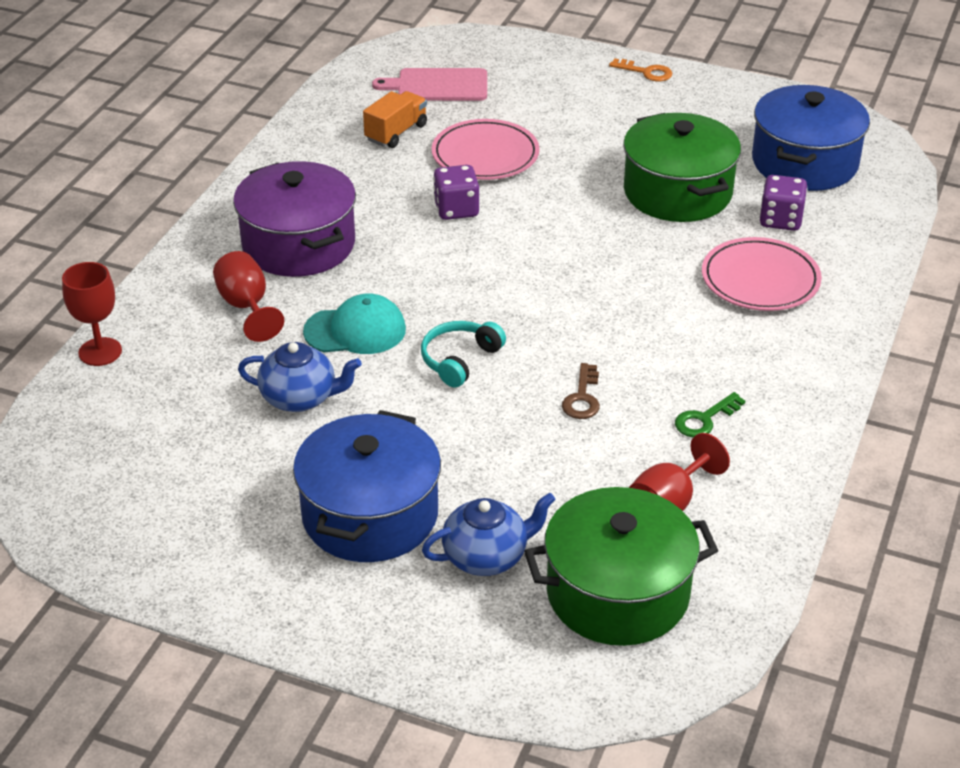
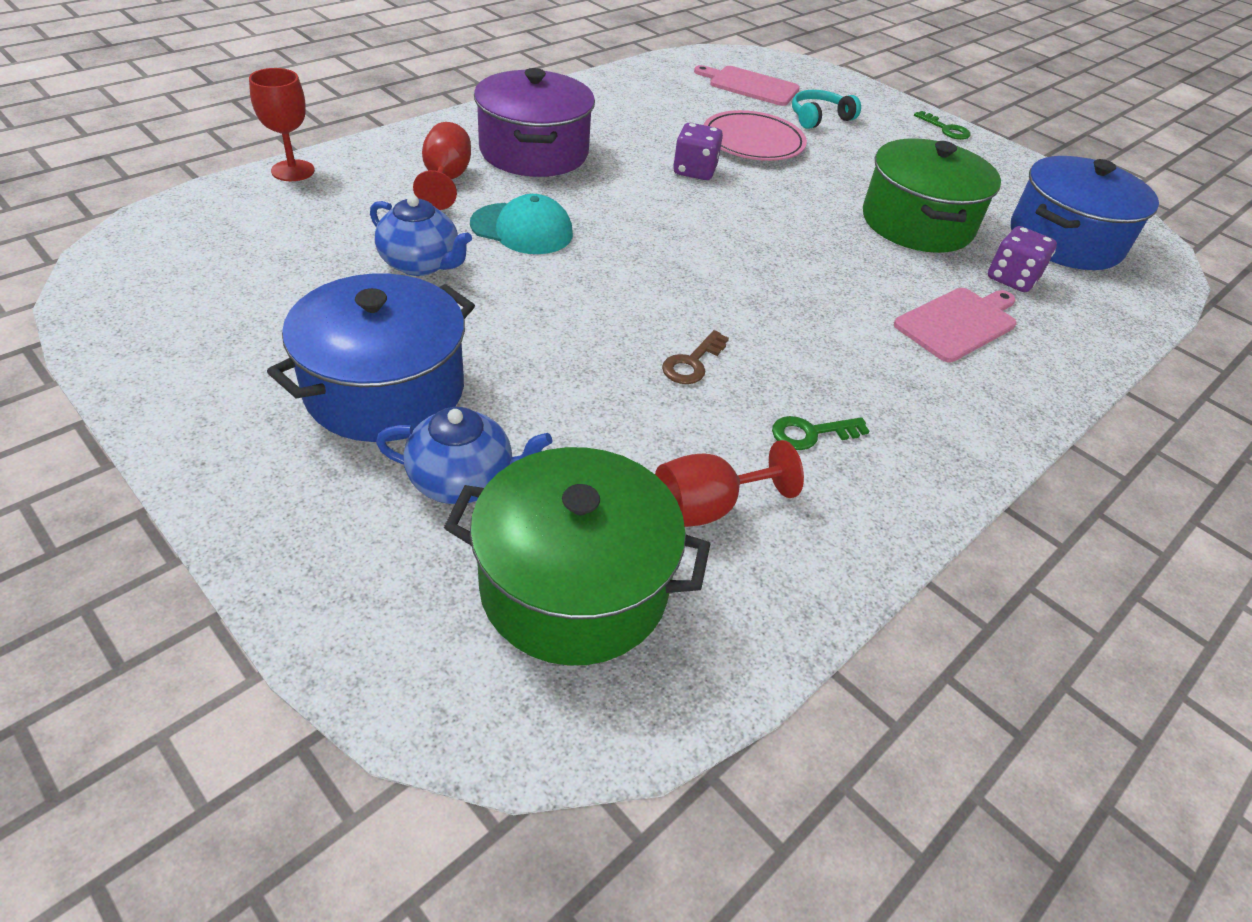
camera: 20 degrees right, 5 degrees up
orange truck [363,91,427,148] -> none
turquoise headphones [421,321,506,388] -> turquoise headphones moved to [792,90,861,129]
orange key [609,58,672,81] -> green key [914,111,971,140]
pink plate [702,237,822,311] -> pink cutting board [894,288,1017,362]

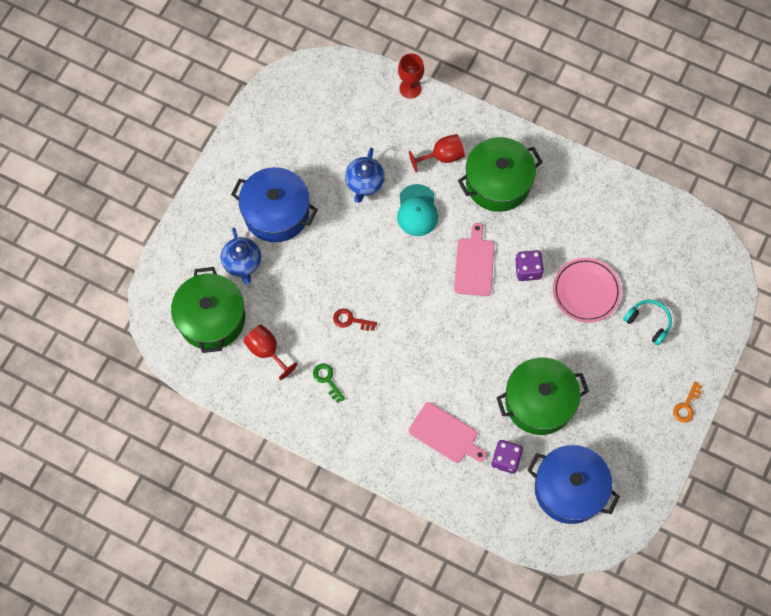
camera: 75 degrees right, 25 degrees up
purple pot [474,68,595,177] -> green pot [458,137,543,212]
brown key [662,330,729,384] -> red key [333,309,377,331]
pink cutting board [694,65,800,106] -> pink cutting board moved to [454,223,495,296]
green key [914,111,971,140] -> orange key [673,382,702,423]

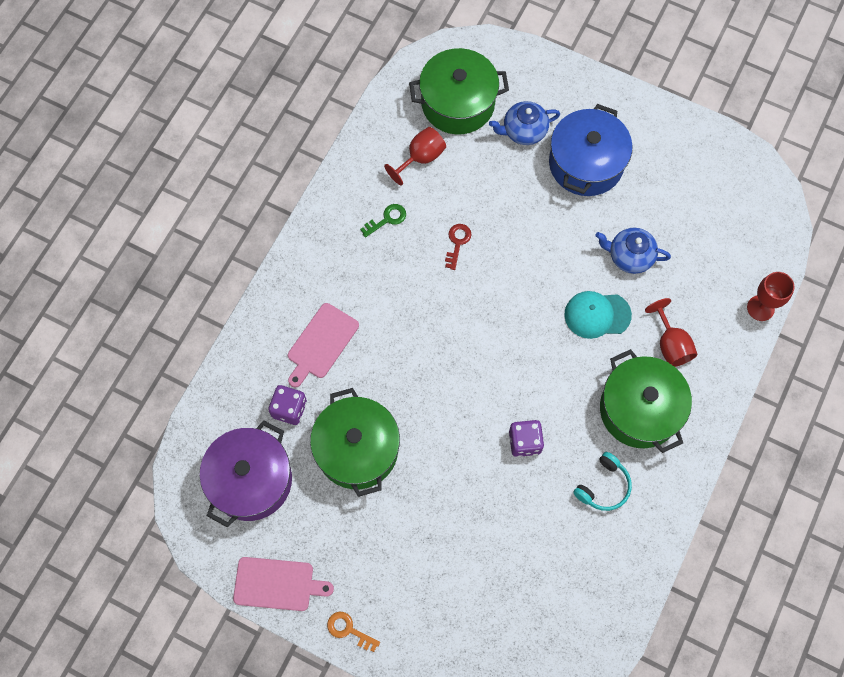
camera: 90 degrees right, 0 degrees up
pink cutting board [454,223,495,296] -> pink cutting board moved to [233,557,334,611]
blue pot [527,445,620,524] -> purple pot [200,420,292,527]
pink plate [553,258,621,322] -> none
turquoise headphones [623,300,672,345] -> turquoise headphones moved to [573,452,632,511]

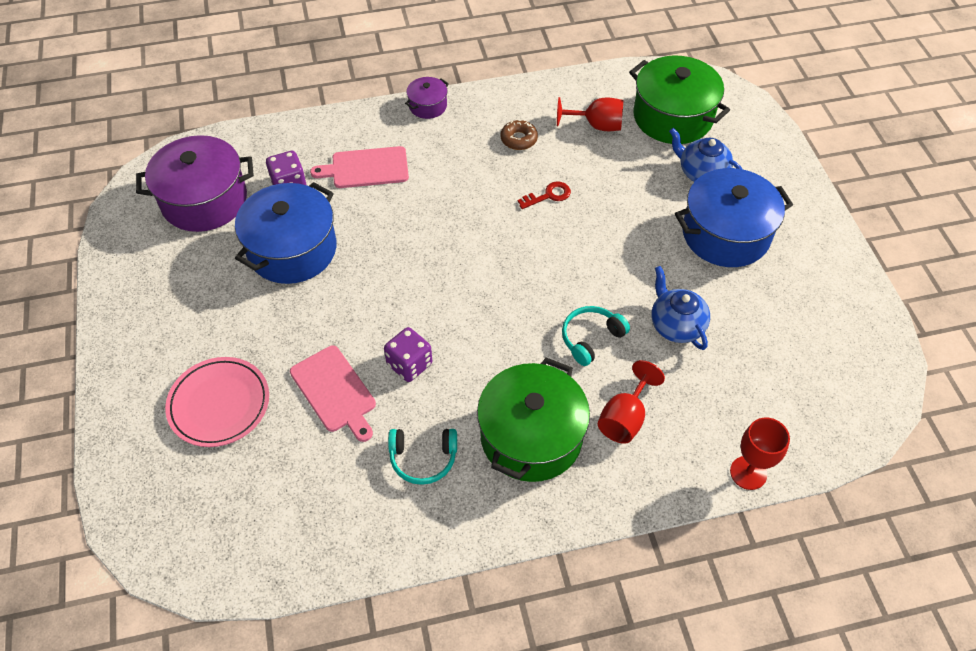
camera: 50 degrees right, 15 degrees down
pink cutting board [233,557,334,611] -> pink cutting board moved to [290,346,376,442]
green pot [310,388,400,497] -> blue pot [235,182,336,284]
orange key [327,611,380,652] -> none
green key [360,204,406,238] -> brown donut [501,120,538,150]
turquoise cap [564,291,632,339] -> turquoise headphones [562,306,630,366]
none -> pink plate [165,357,269,447]
none -> purple pot [405,77,449,119]

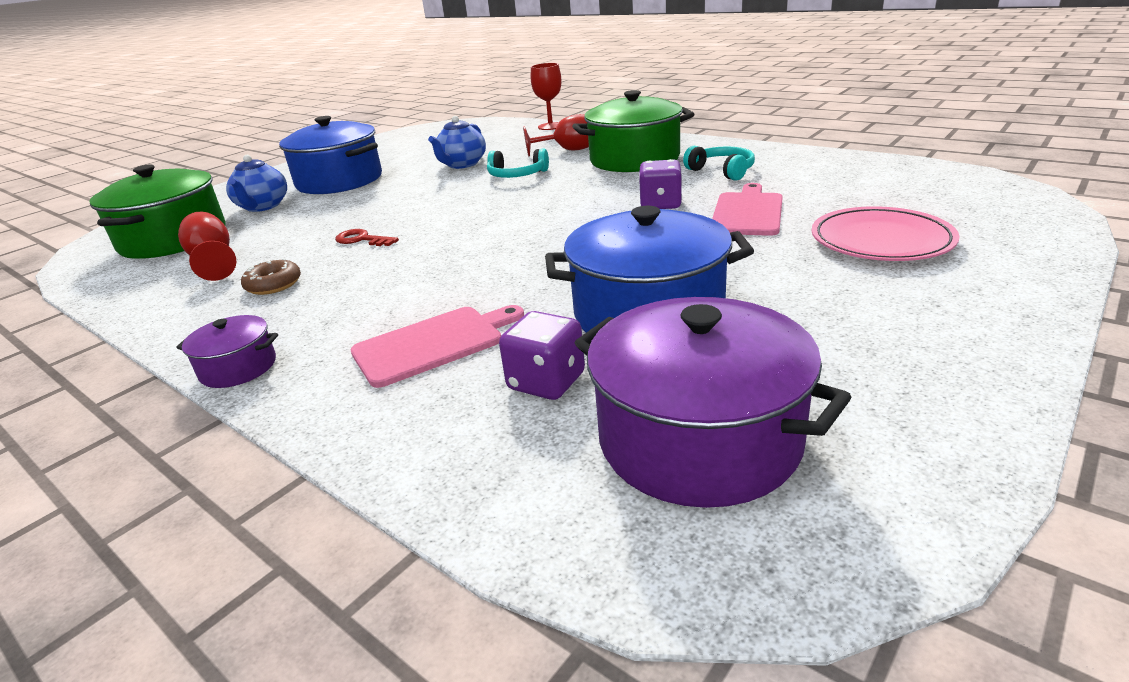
camera: 125 degrees left, 25 degrees down
pink cutting board [310,146,409,188] -> pink cutting board turned 75 degrees counterclockwise [351,305,524,388]

